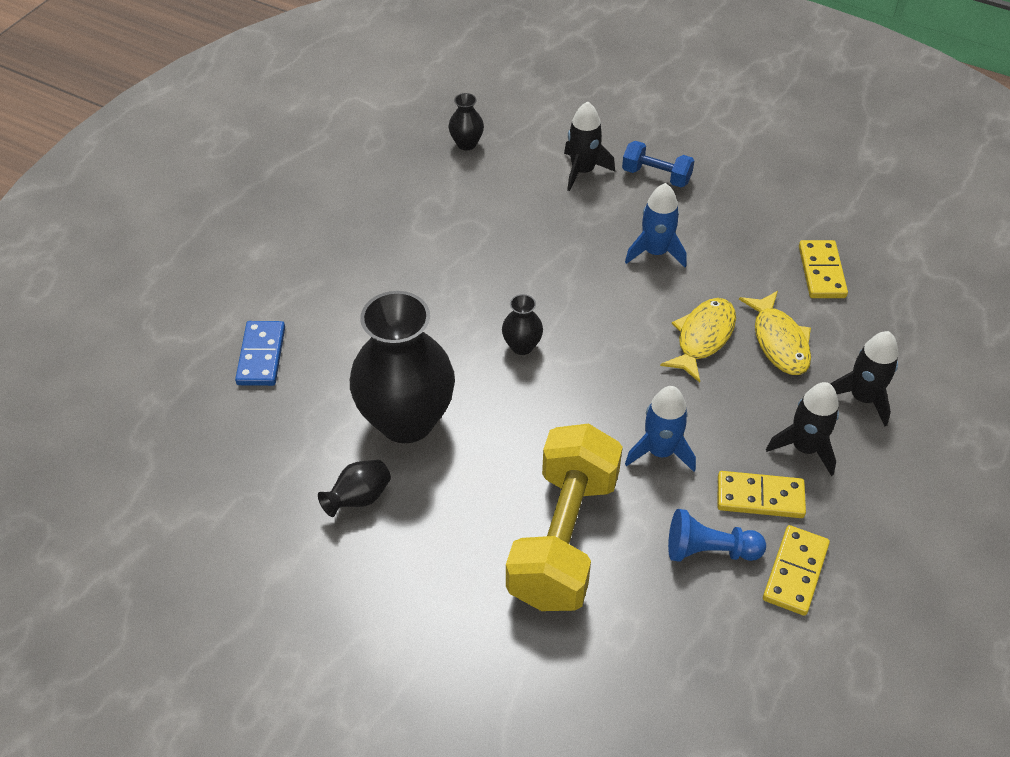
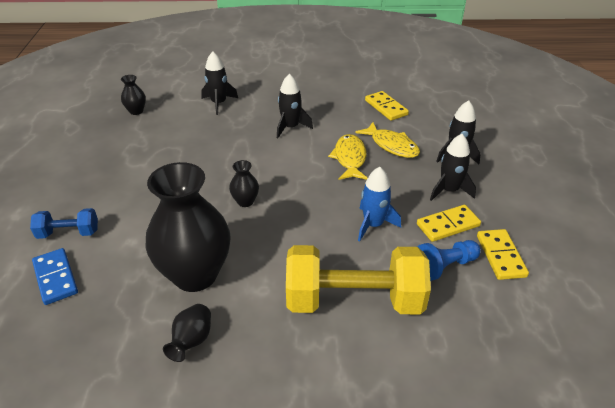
camera: 30 degrees left, 10 degrees down
yellow dumbbell [506,424,623,611] -> yellow dumbbell turned 75 degrees counterclockwise [286,245,431,315]
blue dumbbell [622,141,694,187] -> blue dumbbell moved to [30,208,98,239]
blue rocket [625,183,687,267] -> black rocket [277,74,313,138]

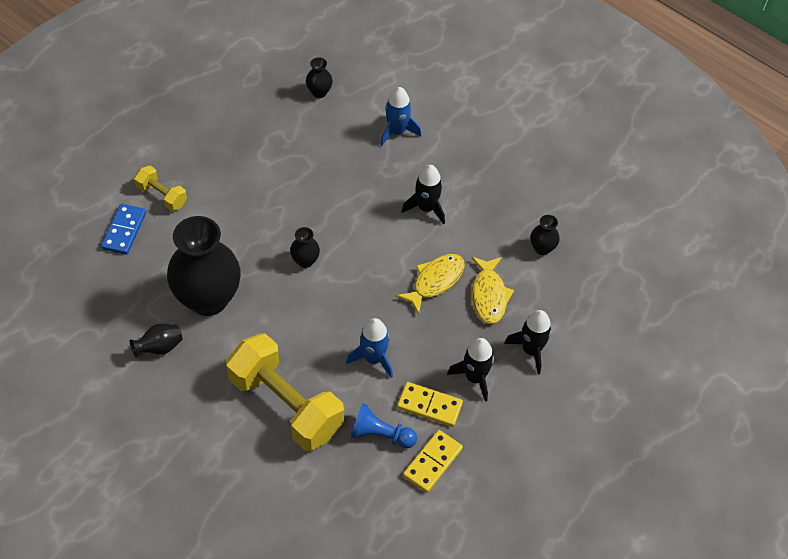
camera: 40 degrees right, 15 degrees up
blue dumbbell [30,208,98,239] -> yellow dumbbell [134,166,187,211]
black rocket [201,51,238,115] -> blue rocket [380,87,421,146]
yellow domino [365,91,409,121] -> black vase [530,215,560,255]

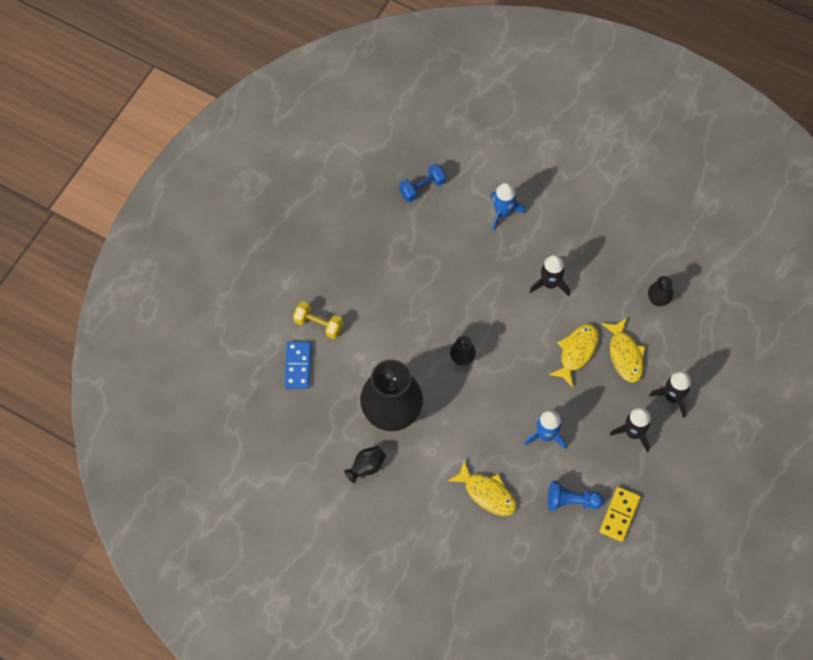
camera: 10 degrees left, 10 degrees up
yellow dumbbell [226,333,344,451] -> yellow fish [448,460,516,516]
black vase [306,57,333,98] -> blue dumbbell [399,163,446,202]
yellow domino [397,382,463,427] -> none

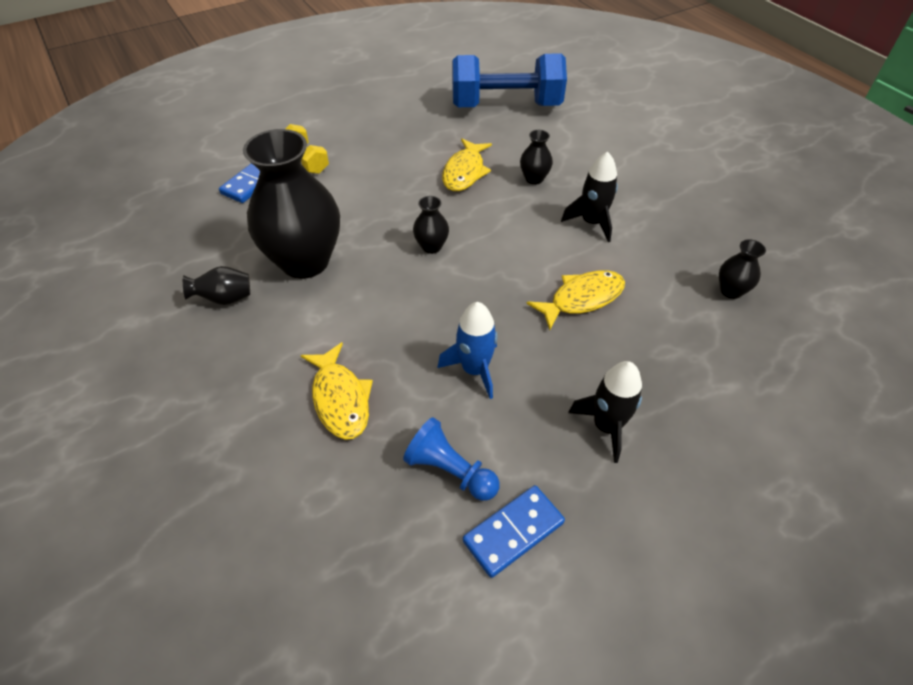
camera: 30 degrees right, 15 degrees down
blue dumbbell [399,163,446,202] -> blue dumbbell [452,53,567,107], size x2.07
blue rocket [490,182,525,231] -> none
yellow domino [599,487,641,542] -> blue domino [463,485,565,578]
yellow fish [602,318,646,383] -> yellow fish moved to [442,138,492,191]
black rocket [649,371,691,418] -> none
none -> black vase [520,130,553,185]

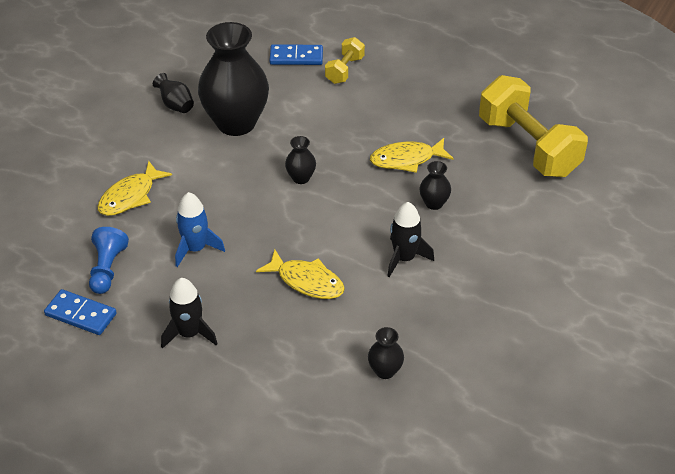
camera: 60 degrees right, 5 degrees down
blue dumbbell [452,53,567,107] -> yellow dumbbell [479,75,588,177]

